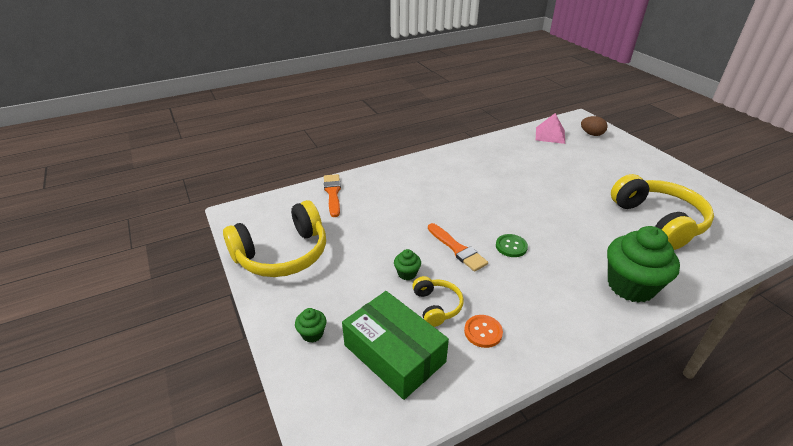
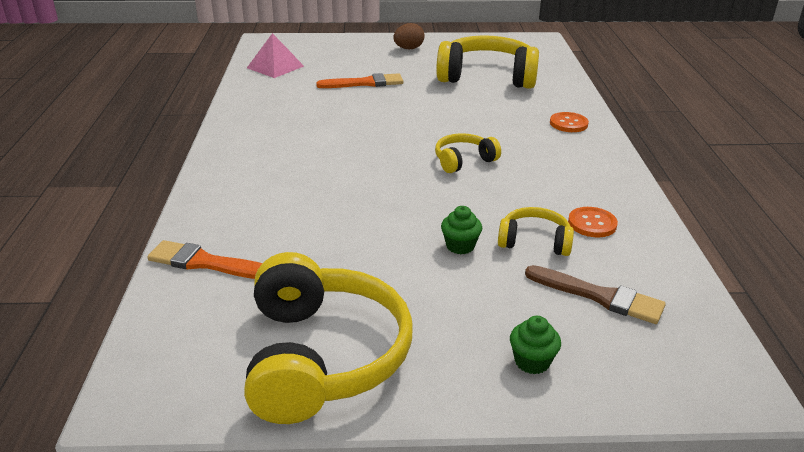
camera: 65 degrees left, 5 degrees down
green box [342,291,449,400] -> brown brush [525,265,666,324]
orange brush [428,223,488,272] -> orange brush moved to [316,73,403,88]
green button [496,234,528,257] -> yellow headphones [435,133,501,173]
brown egg [581,116,608,136] -> brown egg moved to [393,23,425,50]
green cupcake [607,226,680,303] -> orange button [550,112,589,132]

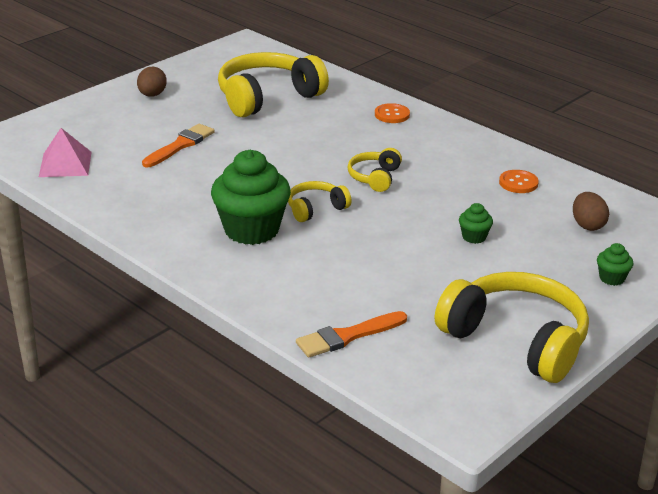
camera: 45 degrees left, 0 degrees up
yellow headphones [498,207,574,256] -> yellow headphones moved to [288,181,351,222]
brown brush [525,265,666,324] -> brown egg [573,192,609,231]
none -> green cupcake [211,150,291,245]

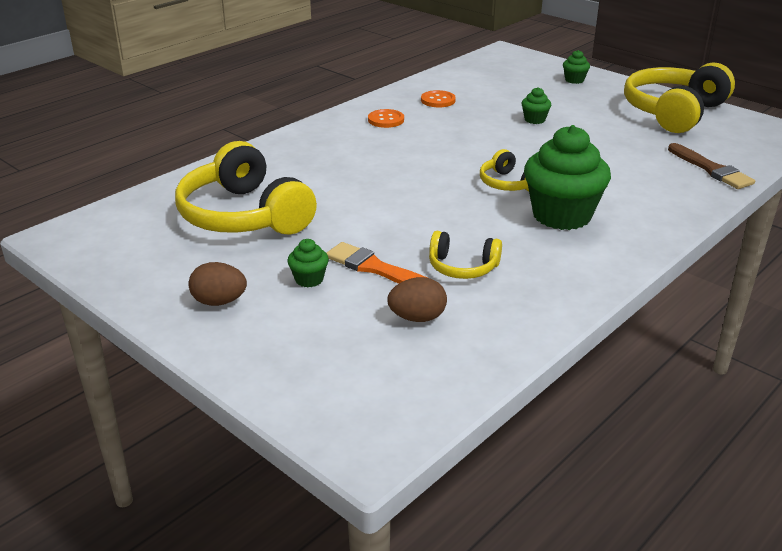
camera: 90 degrees left, 0 degrees up
pink pyramid [39,128,92,177] -> none
orange brush [296,311,407,358] -> brown brush [668,143,755,189]
yellow headphones [347,148,402,192] -> yellow headphones moved to [429,231,502,279]
orange button [375,103,410,123] -> orange button moved to [368,109,404,128]
brown egg [573,192,609,231] -> brown egg moved to [387,277,447,322]
none -> green cupcake [287,239,329,287]

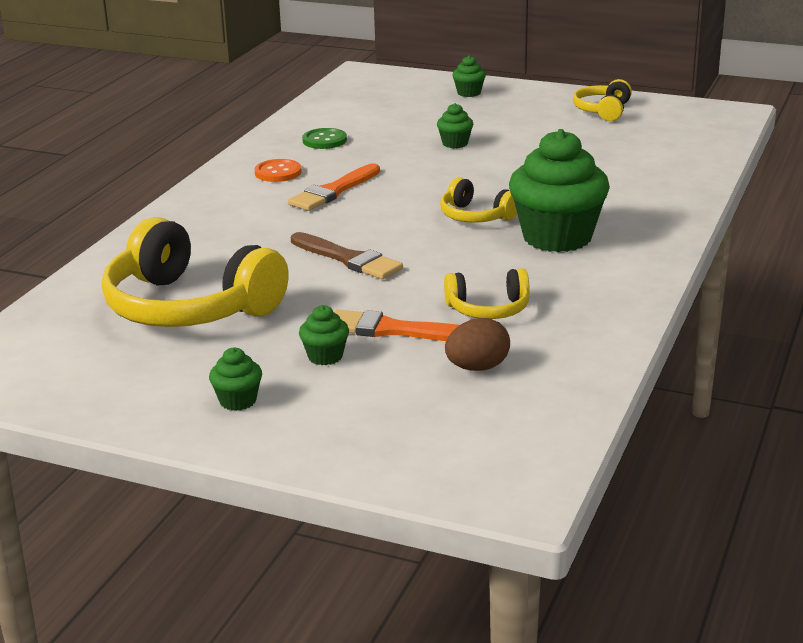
camera: 20 degrees left, 5 degrees down
brown egg [188,262,247,306] -> green cupcake [209,347,262,411]
orange button [421,90,456,107] -> green button [302,128,347,149]
yellow headphones [624,62,735,133] -> yellow headphones [573,79,632,121], size x0.49
brown brush [668,143,755,189] -> brown brush moved to [291,232,403,279]
none -> orange brush [288,164,380,211]

